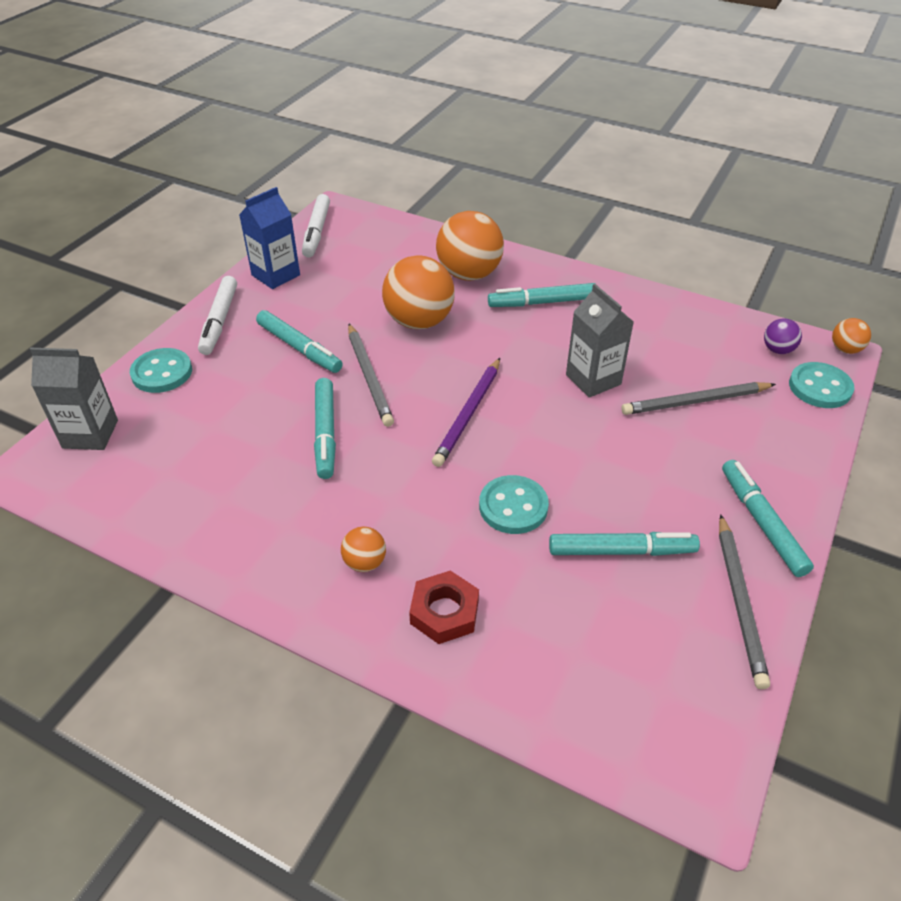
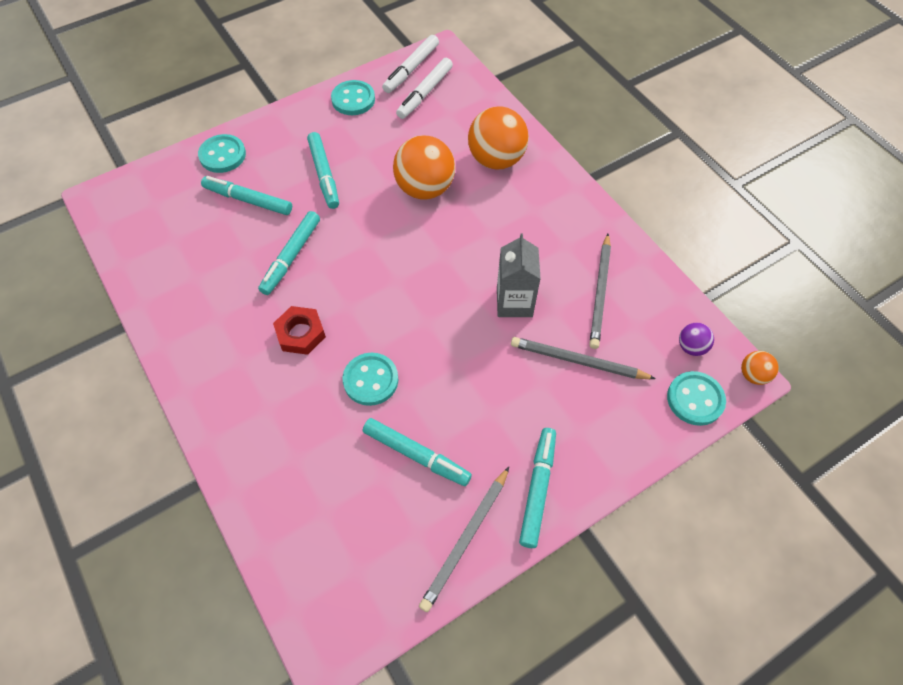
camera: 30 degrees right, 15 degrees up
grey carton [30,348,118,450] -> none
white marker [198,276,237,355] -> white marker moved to [396,58,453,119]
blue carton [239,187,300,289] -> turquoise button [331,80,375,115]
orange ball [341,527,386,572] -> none
grey pencil [348,324,394,427] -> grey pencil moved to [589,234,611,349]
red nut [409,571,479,644] -> red nut moved to [273,306,326,355]
purple pencil [432,358,500,467] -> none
turquoise marker [488,283,596,307] -> turquoise marker moved to [201,176,292,215]

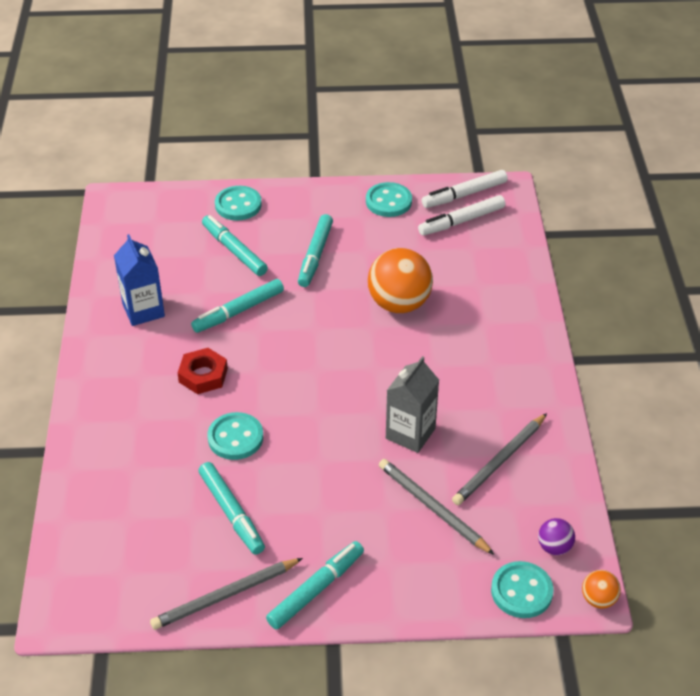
camera: 30 degrees right, 15 degrees down
orange ball [468,106,529,169] -> none
none -> blue carton [114,234,165,326]

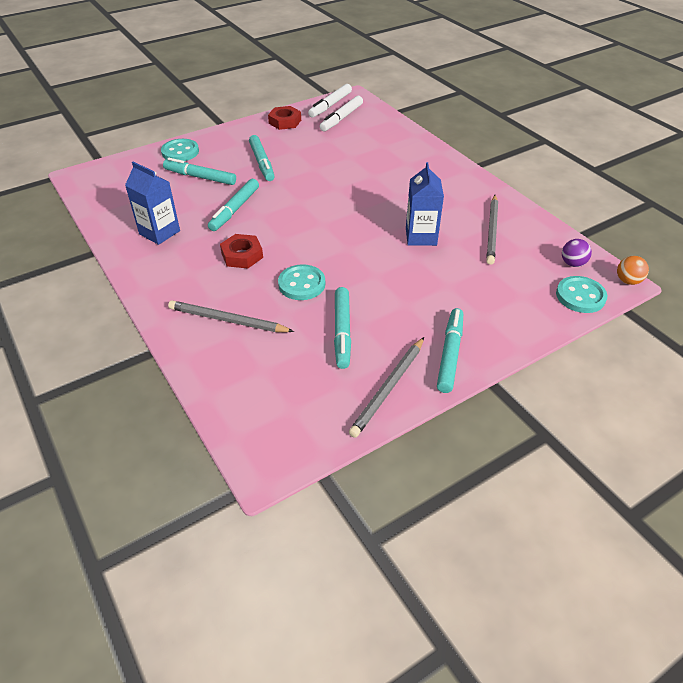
camera: 30 degrees left, 0 degrees up
turquoise marker [198,462,265,555] -> turquoise marker turned 60 degrees clockwise [334,287,351,369]
turquoise button [366,182,412,217] -> red nut [268,106,301,130]
orange ball [368,248,433,313] -> none
grey pencil [379,459,495,555] -> grey pencil moved to [168,300,294,332]
grey carton [386,356,439,453] -> blue carton [406,162,444,246]

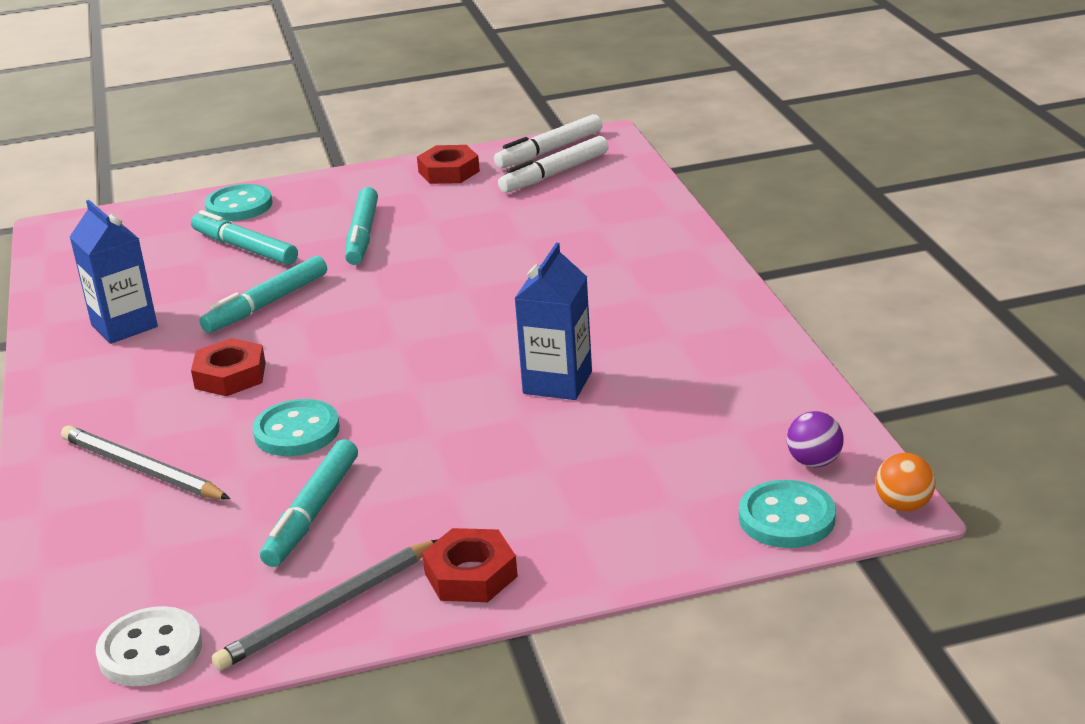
camera: 20 degrees right, 15 degrees down
turquoise marker [437,308,463,393] -> red nut [422,528,518,602]
grey pencil [486,195,498,265] -> none
none -> white button [96,606,202,686]

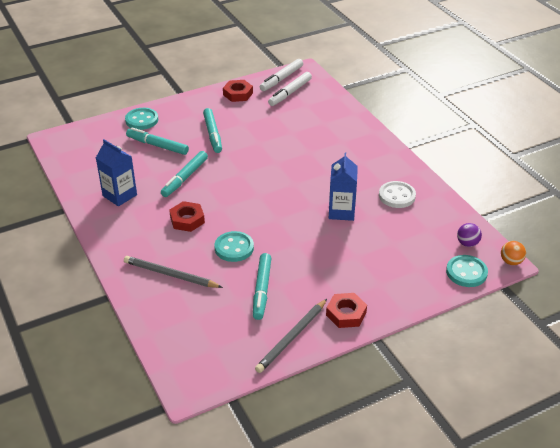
camera: 15 degrees left, 10 degrees up
white button [96,606,202,686] -> white button moved to [379,181,416,208]

